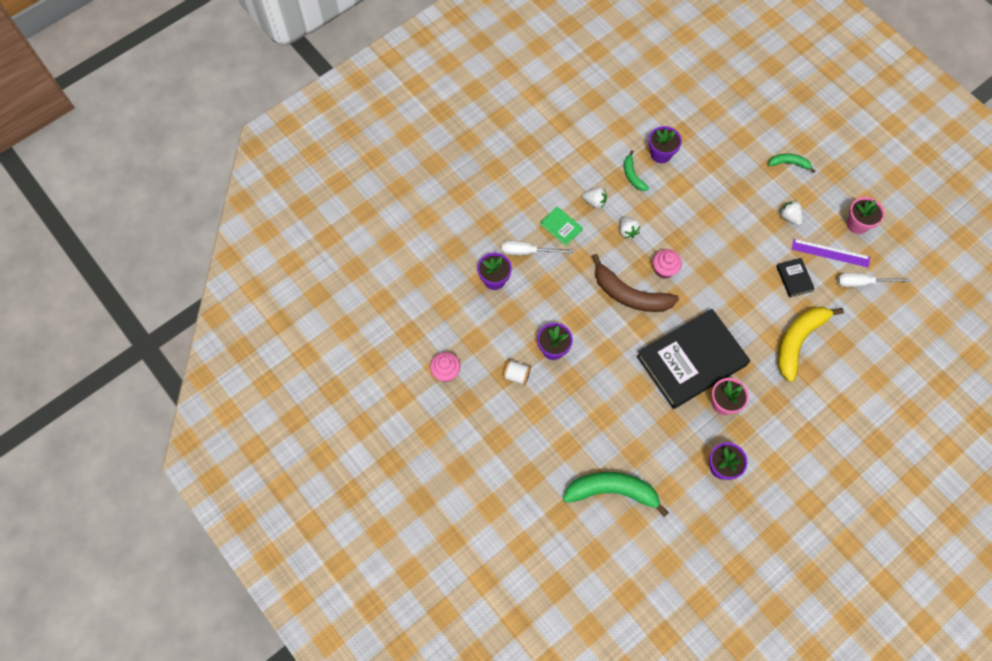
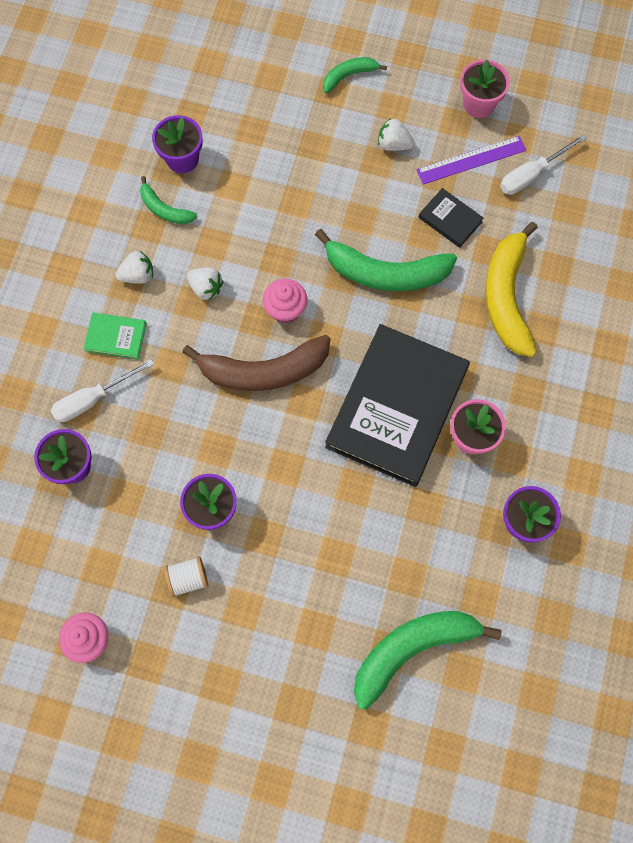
camera: 35 degrees left, 5 degrees up
none -> green banana [315,229,457,291]

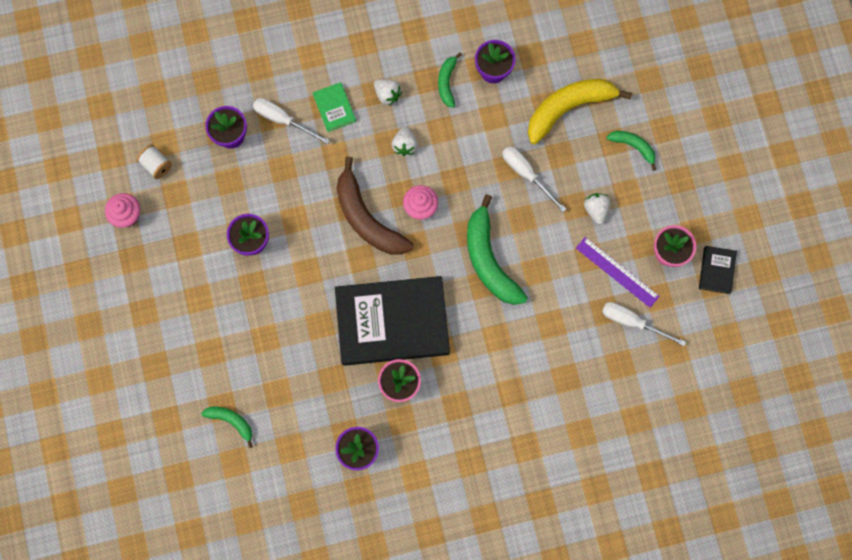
camera: 60 degrees right, 5 degrees up
white spool [164,556,208,597] -> white spool moved to [136,144,172,179]
green banana [354,611,502,710] -> green banana [201,407,253,448], size x0.52
black book [418,188,484,248] -> black book moved to [699,246,737,294]
yellow banana [486,222,538,357] -> yellow banana moved to [528,79,632,144]
none -> white screwdriver [502,146,566,212]

